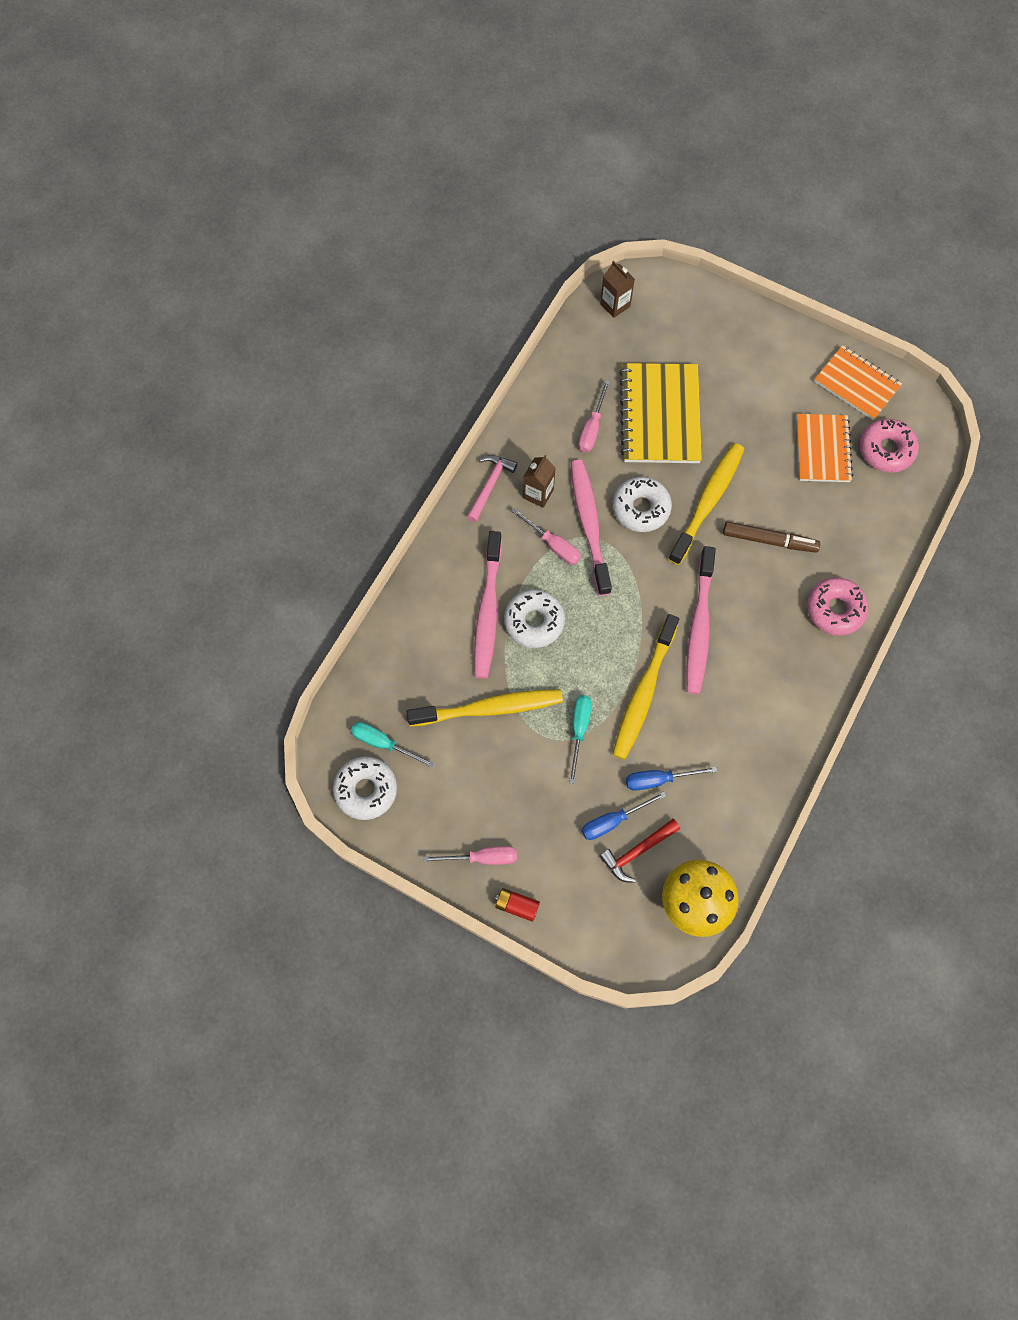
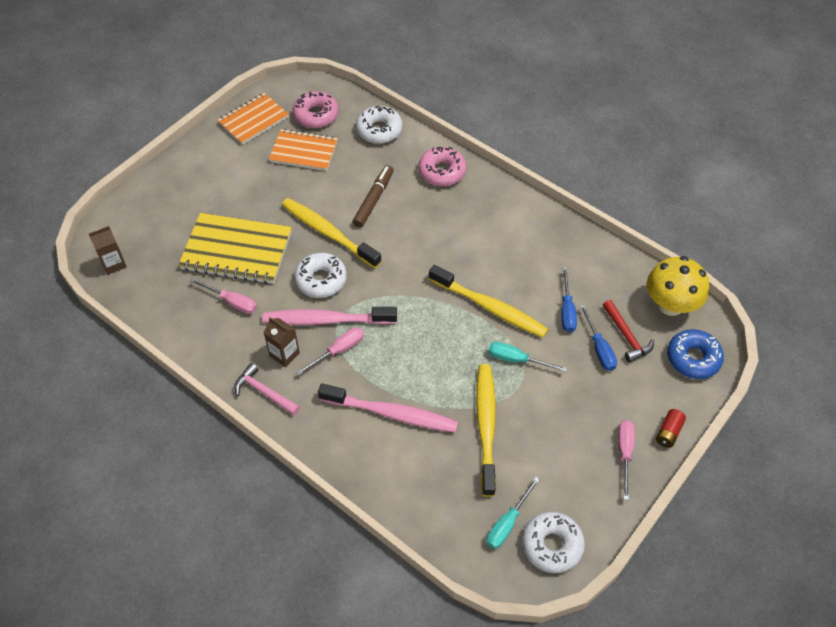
camera: 80 degrees left, 15 degrees down
white donut [504,590,565,648] -> white donut moved to [356,106,403,144]
pink toothbrush [686,546,716,694] -> none
none -> blue donut [667,329,724,379]

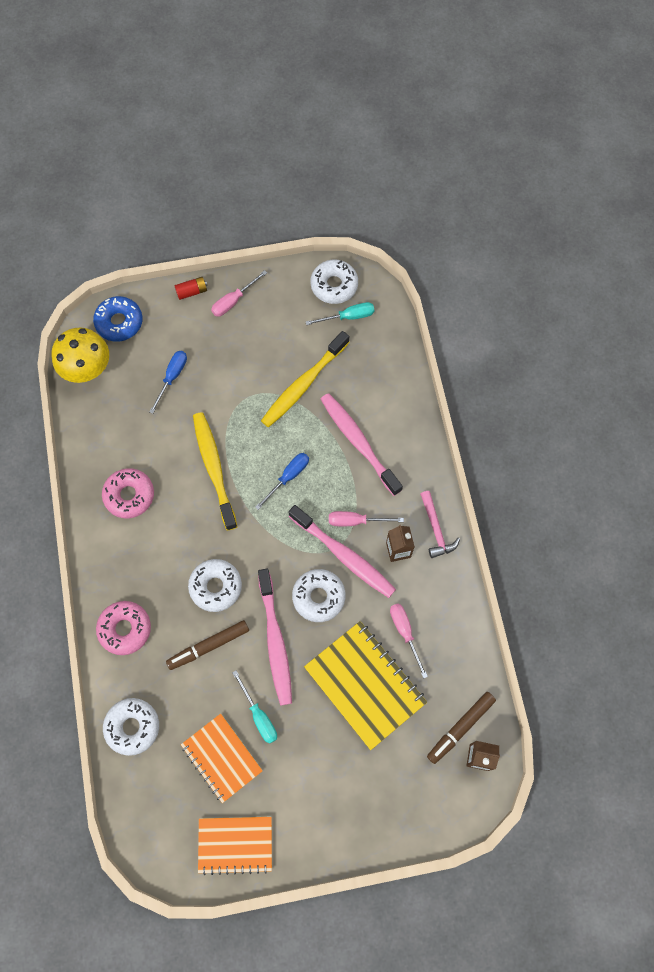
camera: 140 degrees left, 15 degrees up
yellow toothbrush [282,198,382,268] -> pink toothbrush [258,569,292,706]
pink donut [293,91,339,128] -> pink donut moved to [102,468,154,518]
turquoise screwdriver [488,342,567,372] -> turquoise screwdriver moved to [232,670,277,744]
blue screwdriver [562,267,577,332] -> blue screwdriver moved to [255,453,309,510]
red hammer [603,300,654,362] -> none
none -> white donut [188,559,242,612]
none -> brown marker [427,692,496,764]

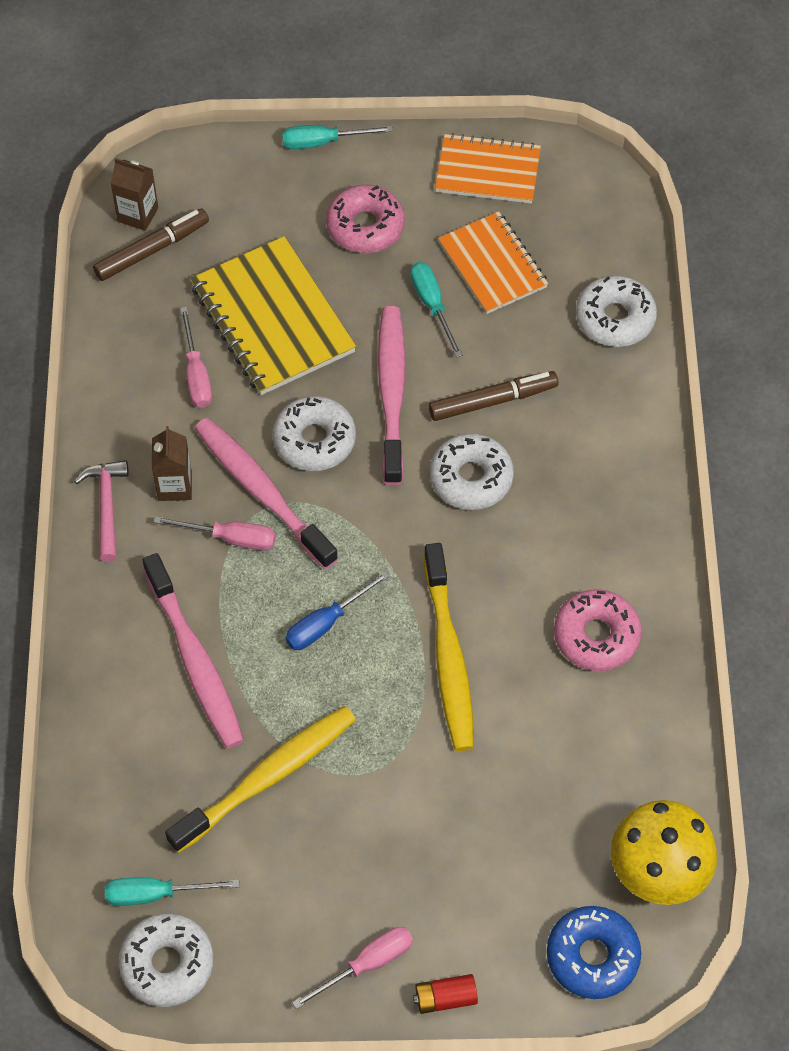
camera: 170 degrees left, 10 degrees down
pink donut [96,601,151,655] -> pink donut moved to [326,185,405,253]
blue screwdriver [149,351,187,414] -> none
none -> turquoise screwdriver [282,125,393,149]

